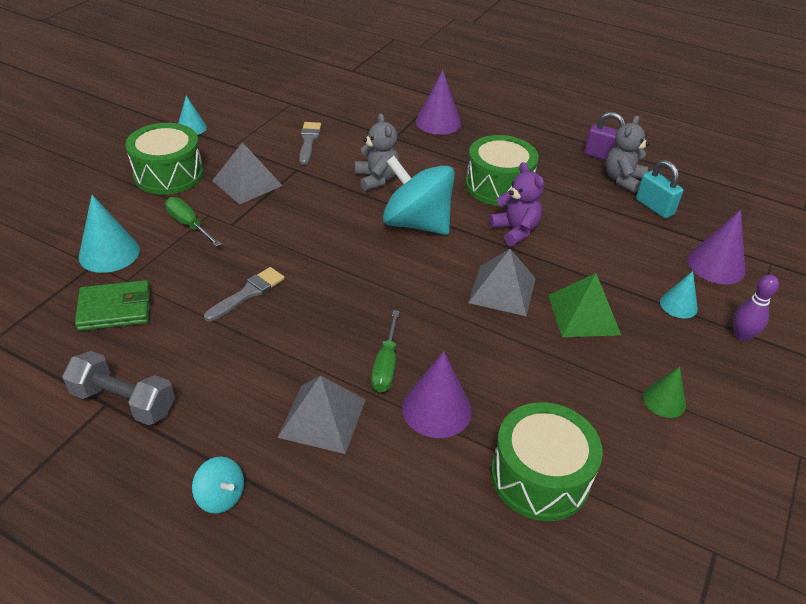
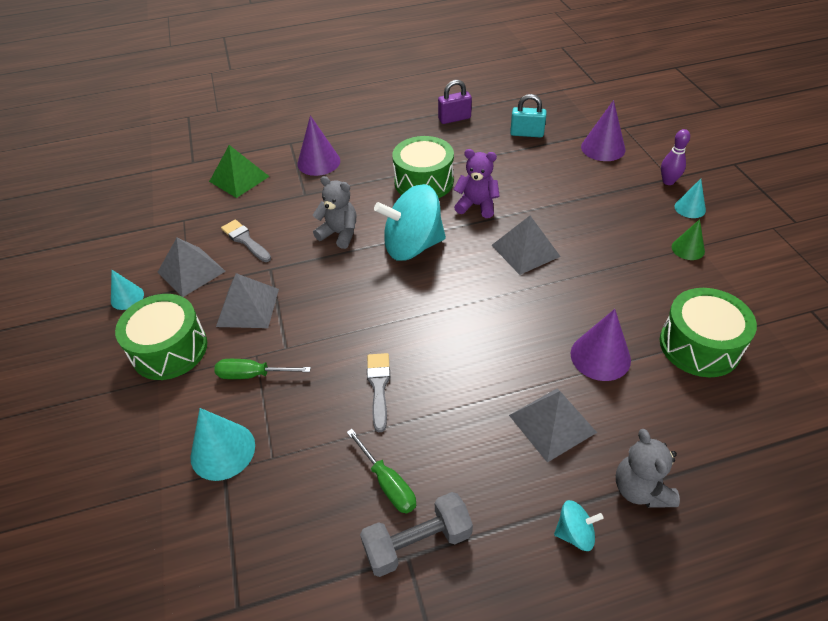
camera: 40 degrees left, 5 degrees up
green wallet [75,280,150,331] -> none
green screwdriver [371,310,400,392] -> green screwdriver moved to [347,429,416,514]
green pyramid [548,273,621,337] -> green pyramid moved to [209,145,270,198]
grey teddy bear [605,115,649,193] -> grey teddy bear moved to [616,429,680,508]
turquoise cone [660,271,698,318] -> turquoise cone moved to [674,179,706,218]
none -> grey pyramid [158,238,226,297]

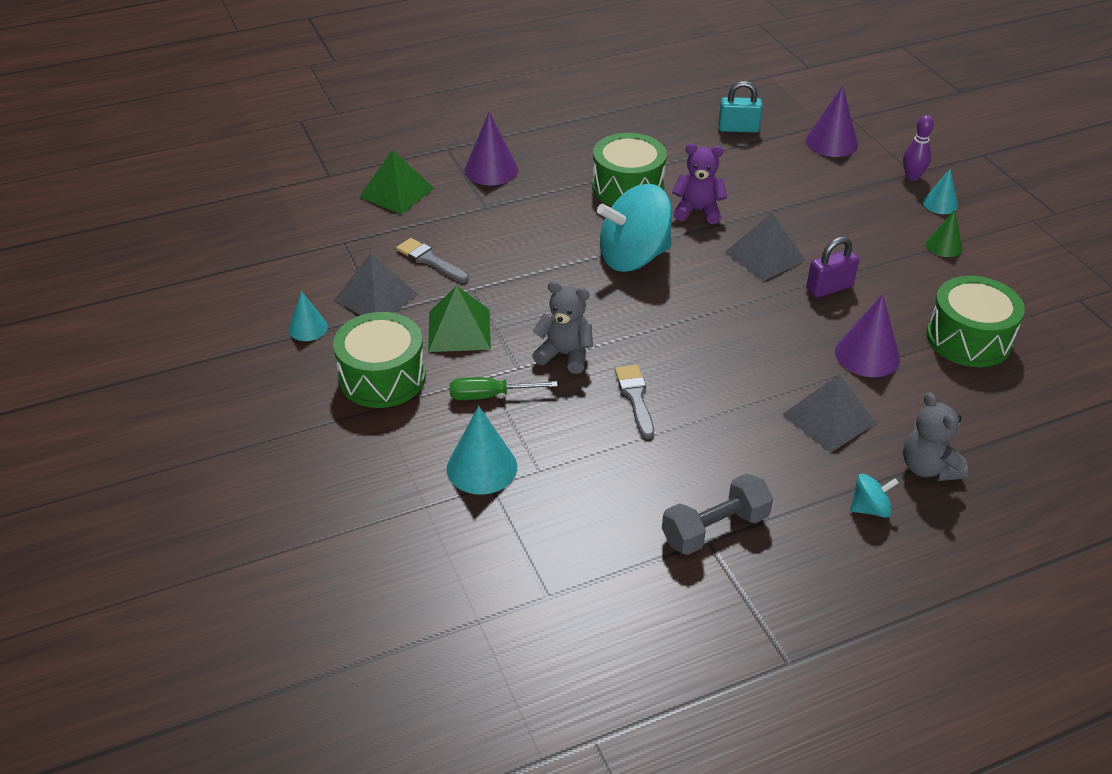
camera: 10 degrees left, 5 degrees down
grey pyramid [216,273,279,328] -> green pyramid [428,286,491,352]
grey teddy bear [313,176,356,249] -> grey teddy bear moved to [532,281,593,374]
green screwdriver [347,429,416,514] -> none
purple padlock [438,80,472,124] -> purple padlock moved to [806,237,859,298]

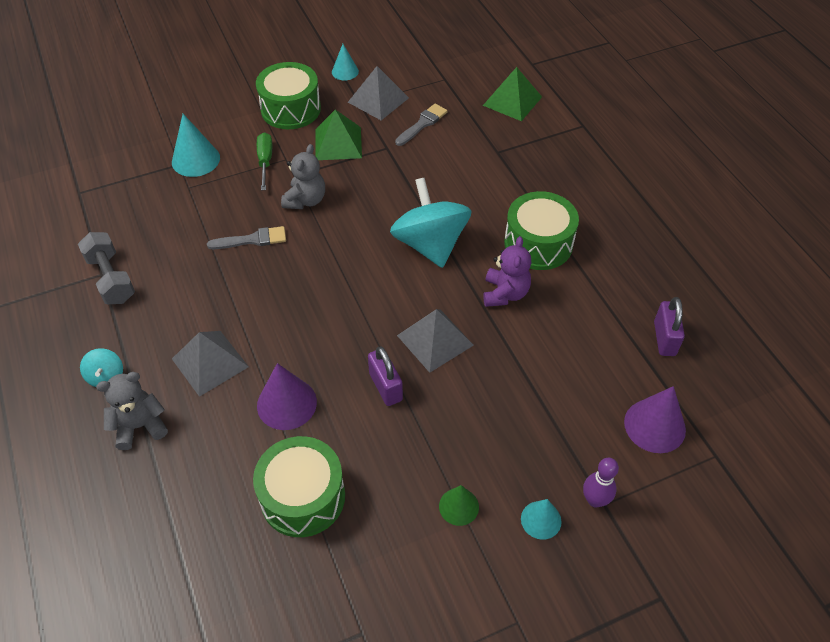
camera: 90 degrees right, 10 degrees up
purple cone [464,112,518,185] -> none
turquoise padlock [718,81,763,133] -> purple padlock [654,297,685,356]

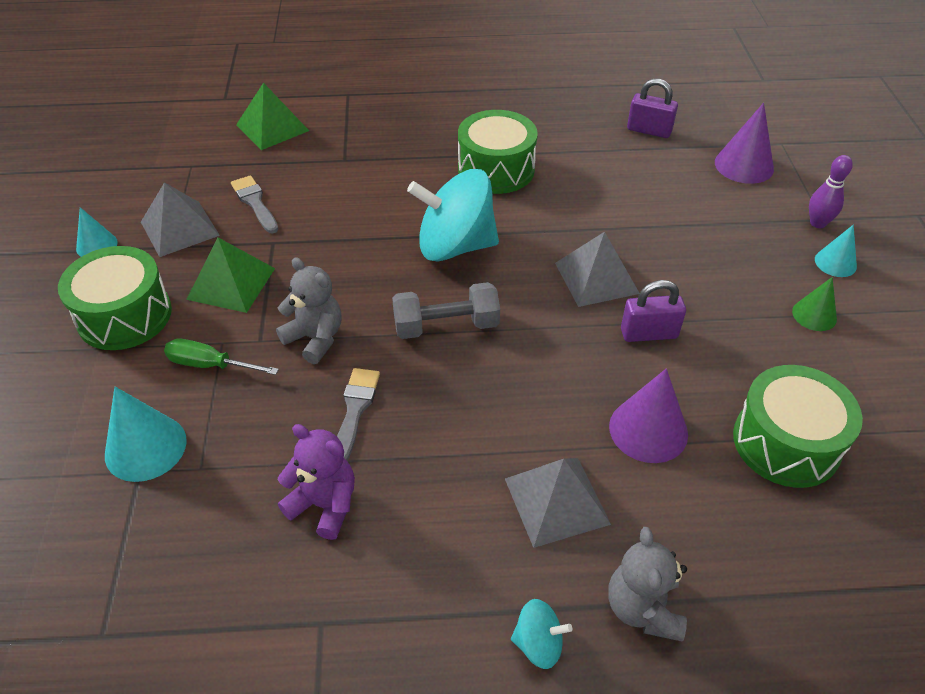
camera: 70 degrees left, 5 degrees down
grey dumbbell [78,232,135,304] -> grey dumbbell moved to [392,282,500,339]
purple teddy bear [483,236,531,307] -> purple teddy bear moved to [278,424,355,540]

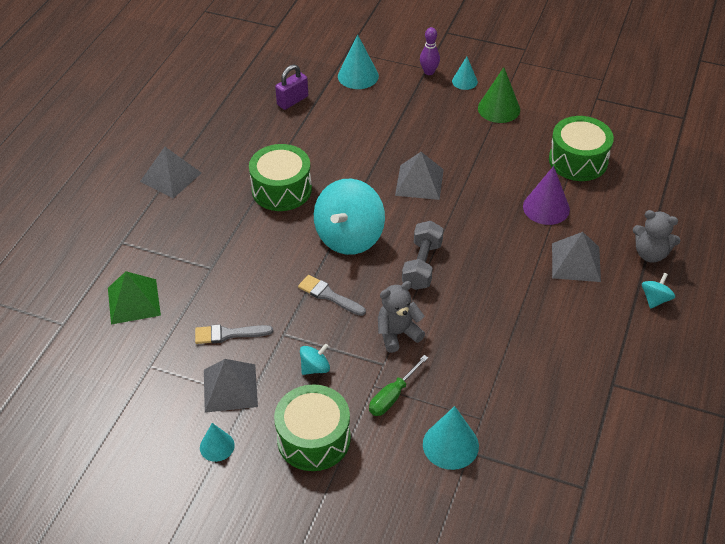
camera: 65 degrees left, 0 degrees up
green pyramid [186,238,275,313] -> turquoise spinning top [300,343,330,375]
purple teddy bear [278,424,355,540] -> none
grey brush [337,368,380,461] -> grey brush moved to [298,275,366,316]
purple padlock [621,280,686,342] -> none
purple cone [715,103,774,184] -> turquoise cone [338,34,379,89]
green cone [792,277,837,331] -> green cone [478,67,520,123], size x1.61
none -> grey pyramid [140,147,201,198]

